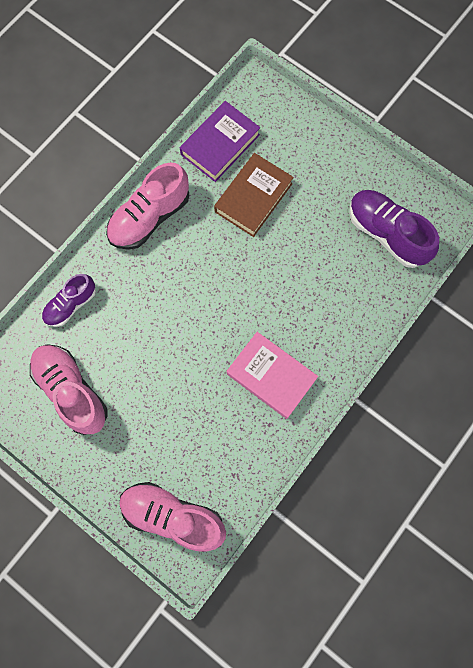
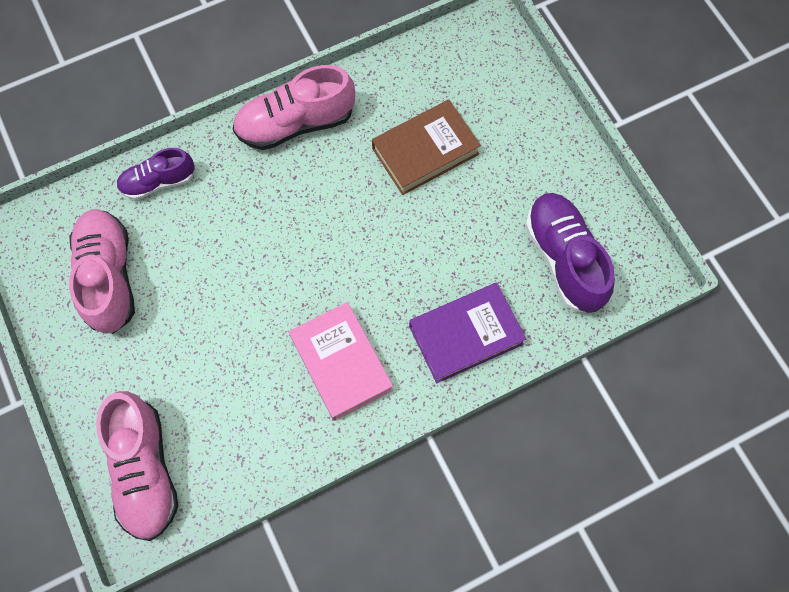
camera: 25 degrees right, 5 degrees down
pink shoe [119,482,226,552] -> pink shoe turned 150 degrees counterclockwise [96,391,178,541]
purple book [180,101,260,182] -> purple book moved to [409,283,526,383]

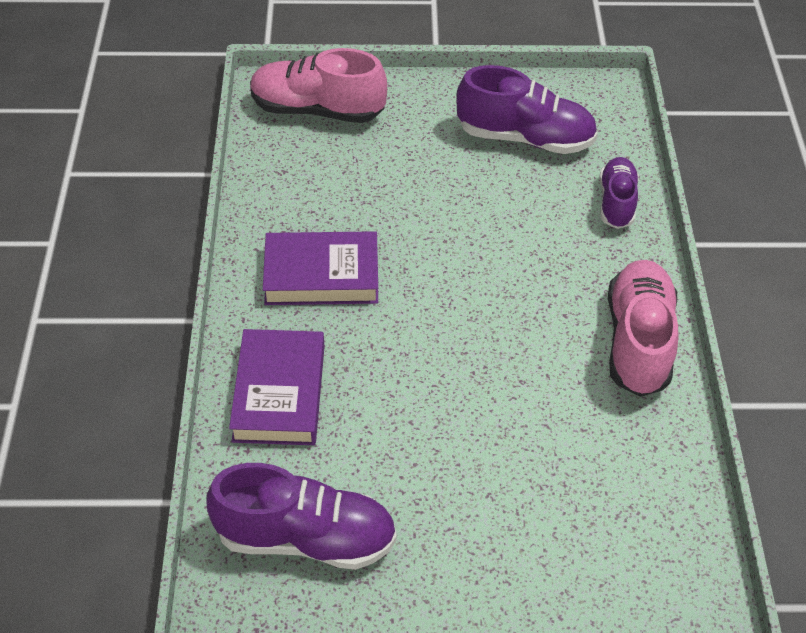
camera: 115 degrees right, 20 degrees down
pink shoe [69,209,135,334] -> purple shoe [456,65,598,154]
pink book [289,302,393,421] -> purple book [263,231,378,305]
brown book [372,100,481,195] -> none

